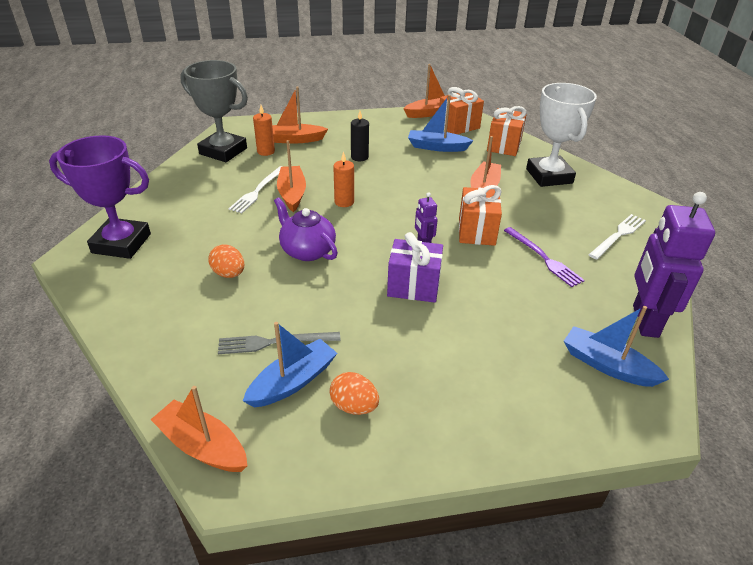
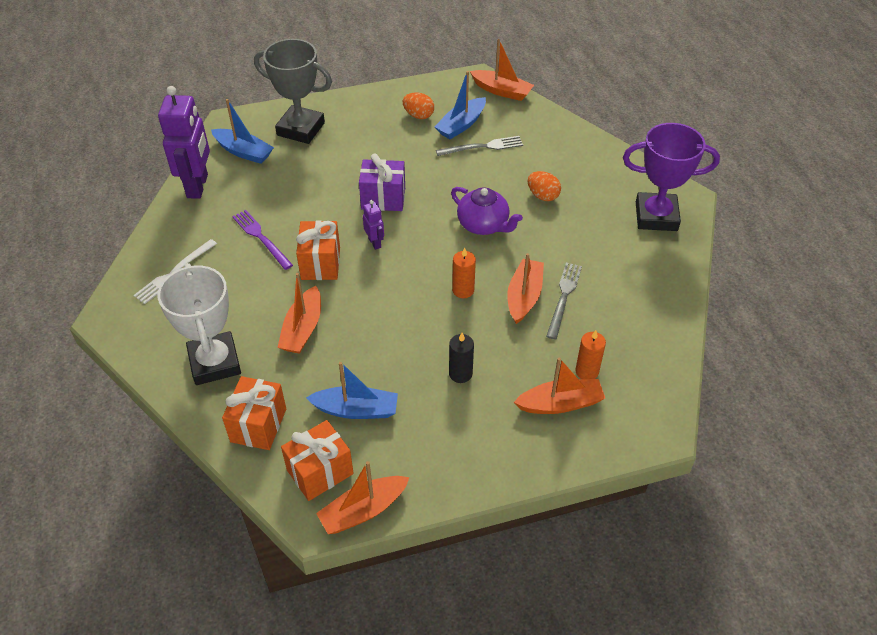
camera: 175 degrees right, 10 degrees up
grey trophy [180,60,248,162] -> grey trophy moved to [254,39,332,144]
white fork [229,166,283,213] -> grey fork [546,263,582,339]
orange boat [277,140,306,212] -> orange boat turned 150 degrees counterclockwise [507,253,544,324]

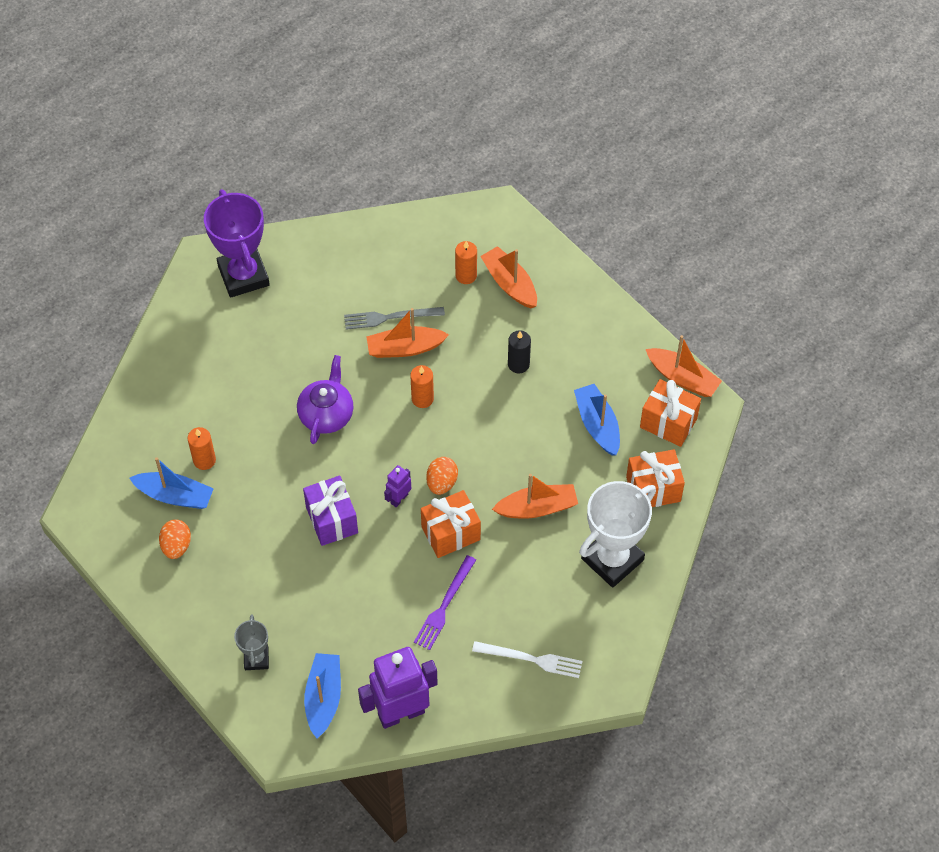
camera: 115 degrees left, 10 degrees up
grey trophy [254,39,332,144] -> grey trophy [234,614,269,670], size x0.52
grey fork [436,136,523,156] -> orange candle [187,427,216,470]
orange boat [470,39,534,101] -> none
orange egg [528,171,561,201] -> orange egg moved to [426,457,458,495]

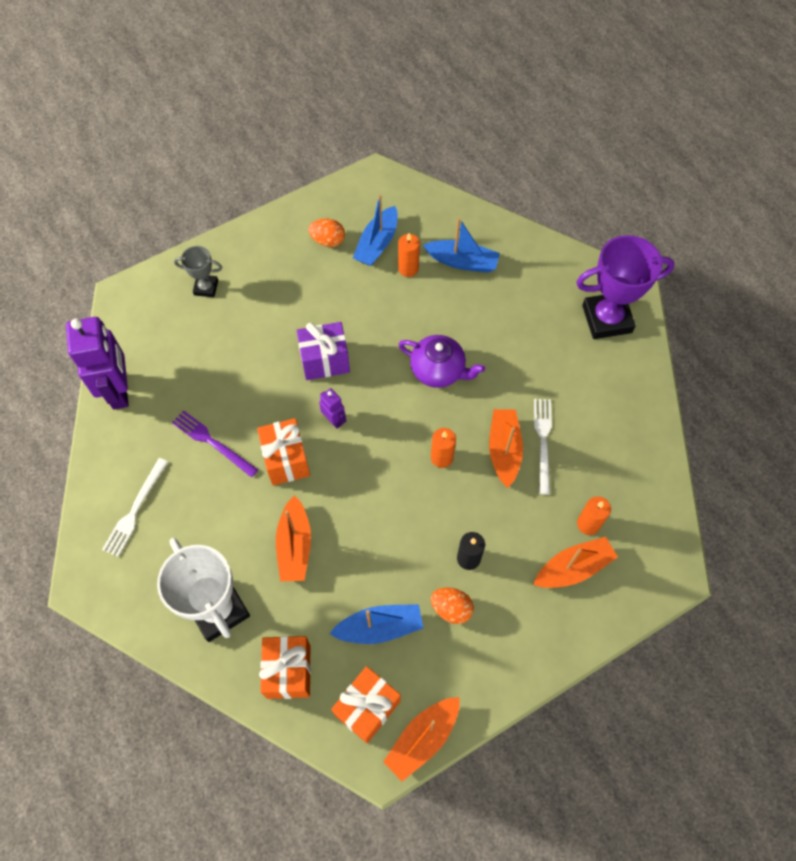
camera: 100 degrees right, 5 degrees up
blue boat [304,653,341,738] -> blue boat moved to [423,218,500,273]
grey fork [344,307,445,330] -> white fork [534,399,552,495]
orange egg [426,457,458,495] -> orange egg moved to [431,587,474,624]

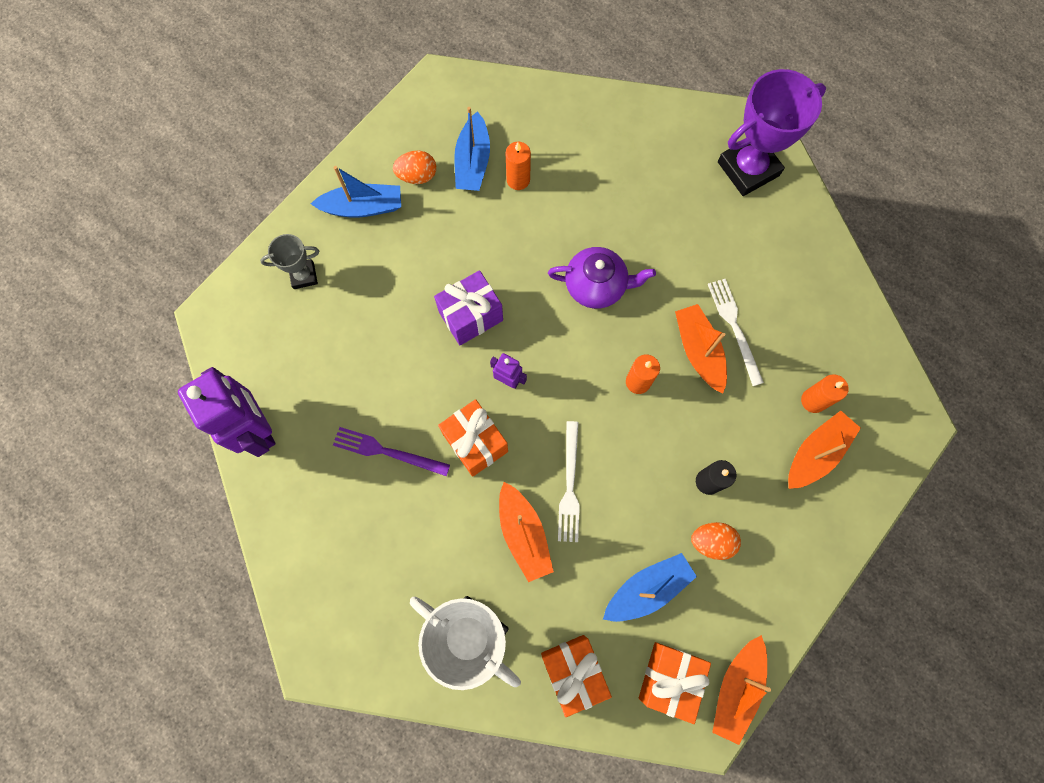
camera: 20 degrees left, 10 degrees up
white fork [102,458,168,557] -> white fork moved to [558,421,580,542]
blue boat [423,218,500,273] -> blue boat moved to [311,166,401,218]

